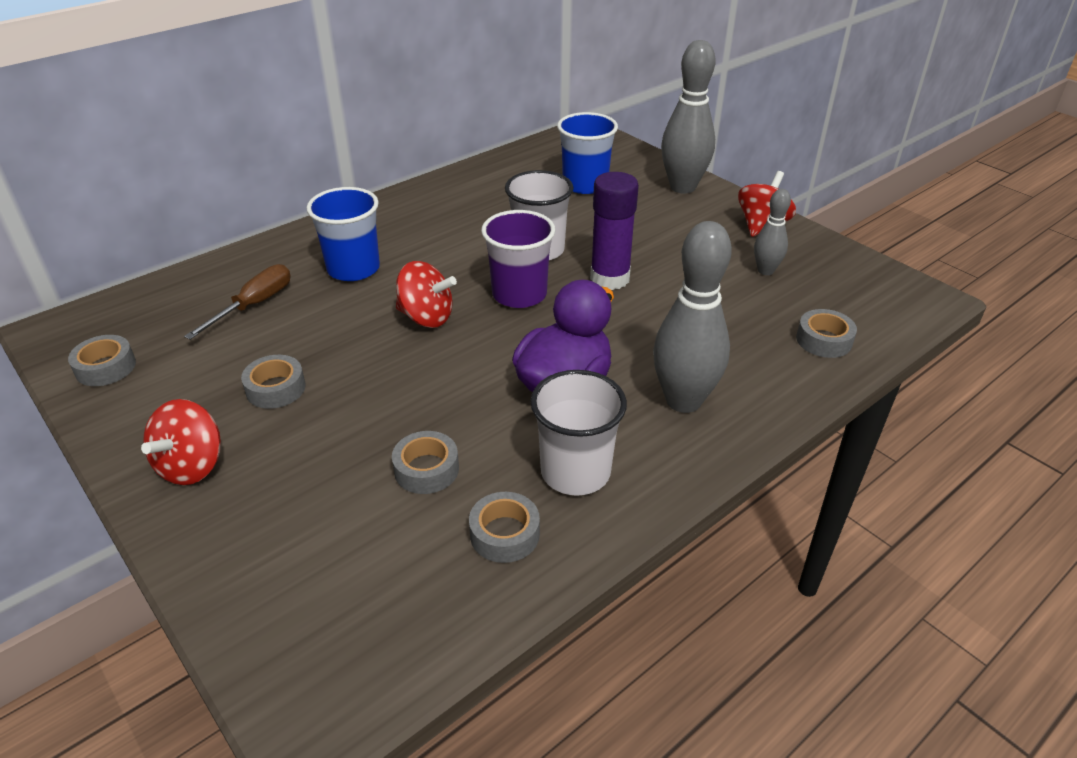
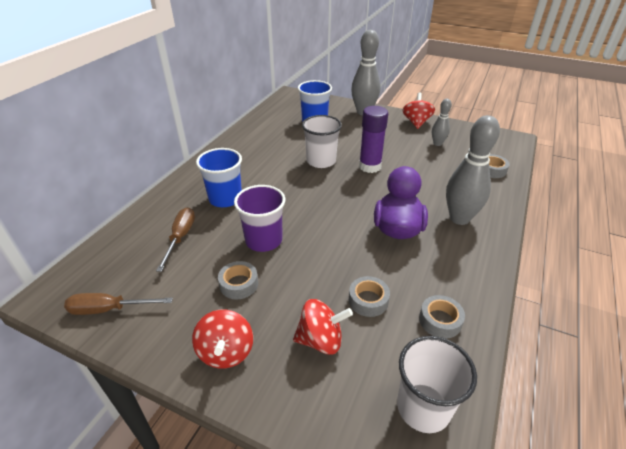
camera: 25 degrees left, 0 degrees up
grey tape [68,335,136,386] -> brown screwdriver [64,293,173,315]
red spinning top [396,261,457,328] -> red spinning top moved to [293,299,353,355]
purple cup [481,210,555,308] -> purple cup moved to [234,185,286,252]
white cup [530,370,627,496] -> white cup moved to [397,336,477,433]

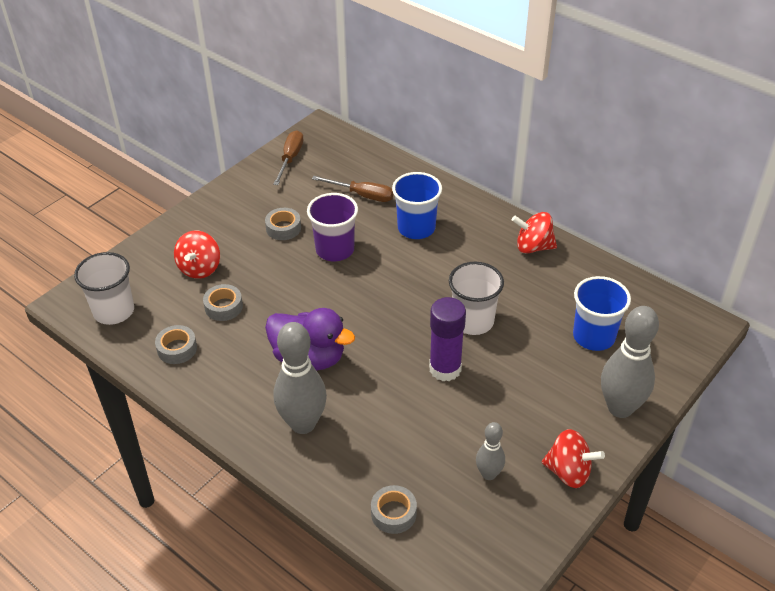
camera: 105 degrees right, 5 degrees up
red spinning top [192,309,253,369] -> red spinning top moved to [512,212,557,254]

